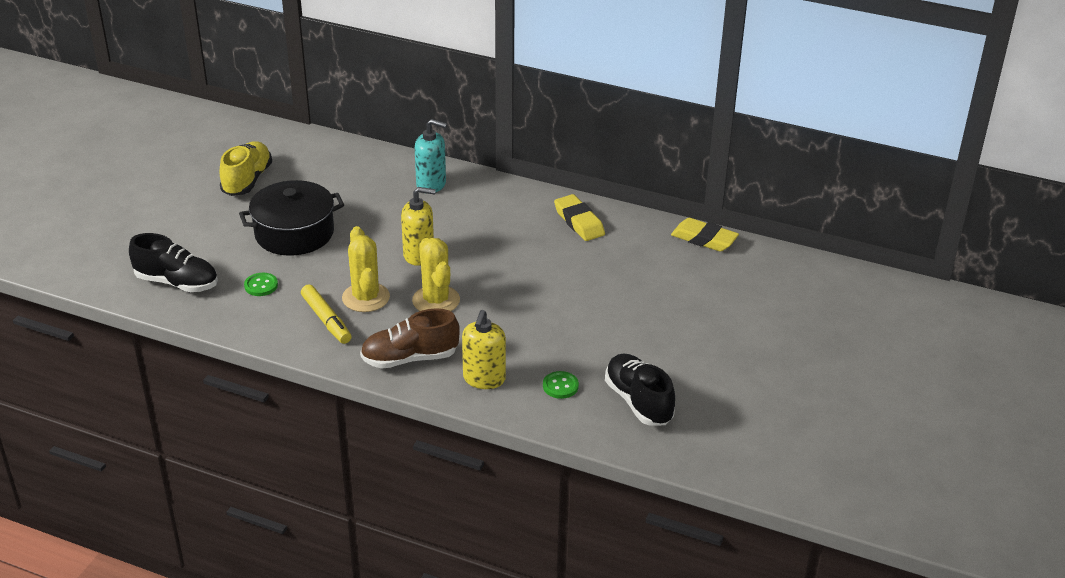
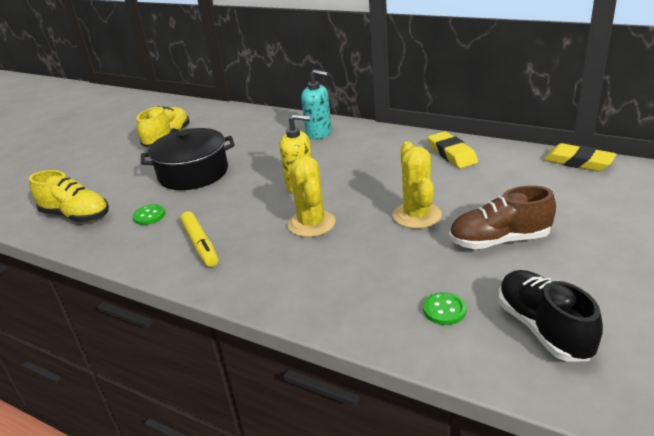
camera: 10 degrees right, 5 degrees down
black shoe [129,233,218,292] -> yellow shoe [29,170,109,222]
yellow cactus [342,226,390,312] -> yellow cactus moved to [393,141,442,229]
brown shoe [360,308,460,369] -> brown shoe moved to [449,186,556,249]
yellow soap dispenser [462,310,506,389] -> none

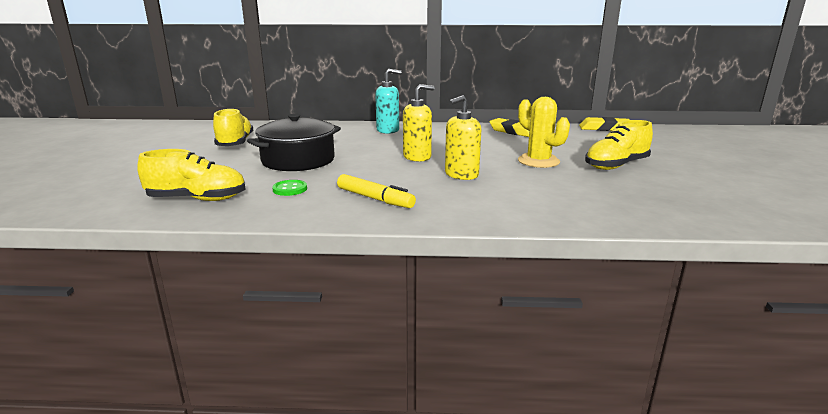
camera: 30 degrees left, 10 degrees down
yellow cactus [288,156,336,237] -> yellow soap dispenser [445,95,481,180]
green button [423,292,466,325] -> none
brown shoe [449,186,556,249] -> yellow shoe [585,120,653,170]
black shoe [498,270,603,362] -> none

